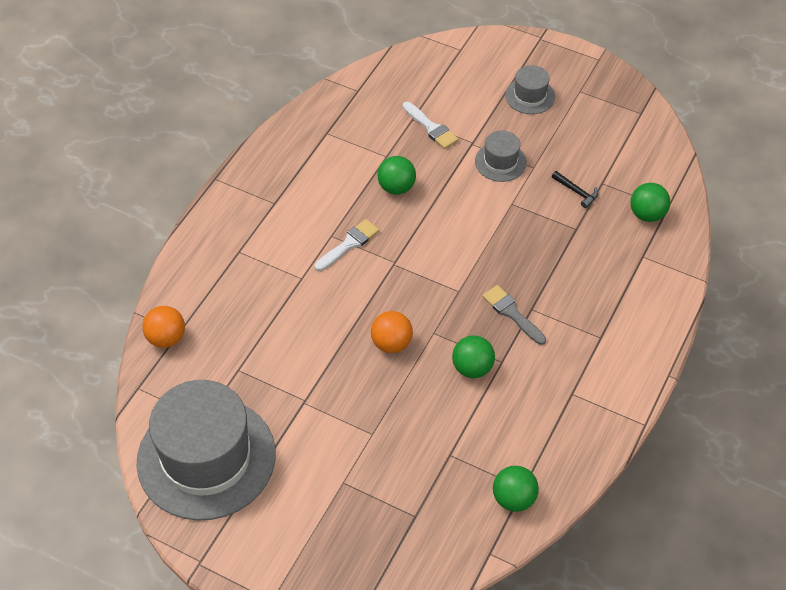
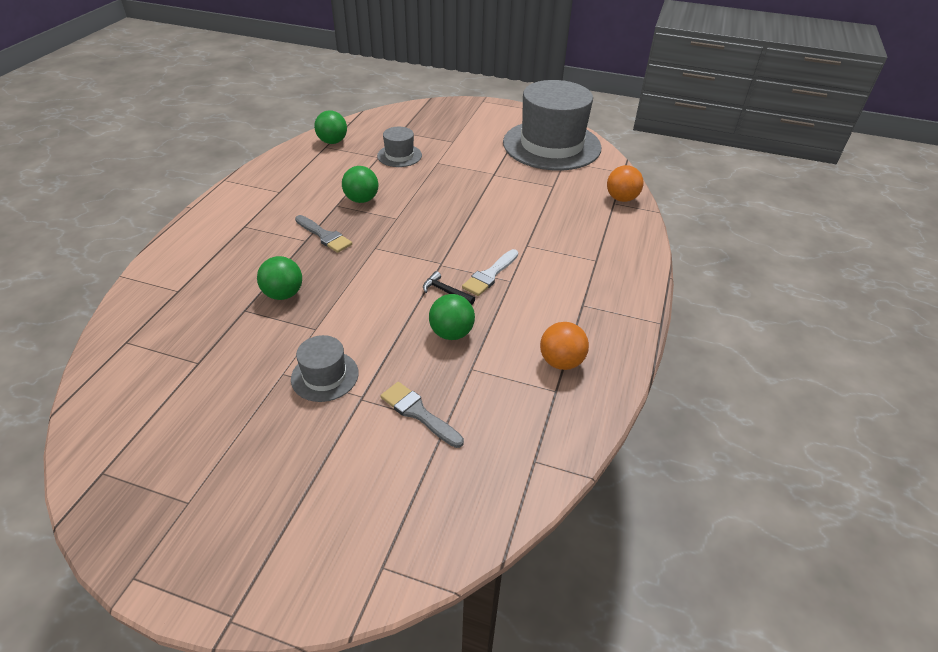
camera: 170 degrees right, 10 degrees down
orange ball [371,311,413,353] -> orange ball moved to [540,322,589,370]
white brush [403,102,458,149] -> grey brush [381,382,464,448]
grey hat [505,65,555,114] -> grey hat moved to [377,127,422,167]
black hammer [552,171,598,208] -> black hammer moved to [423,271,475,305]
green ball [630,183,670,222] -> green ball moved to [257,256,302,300]

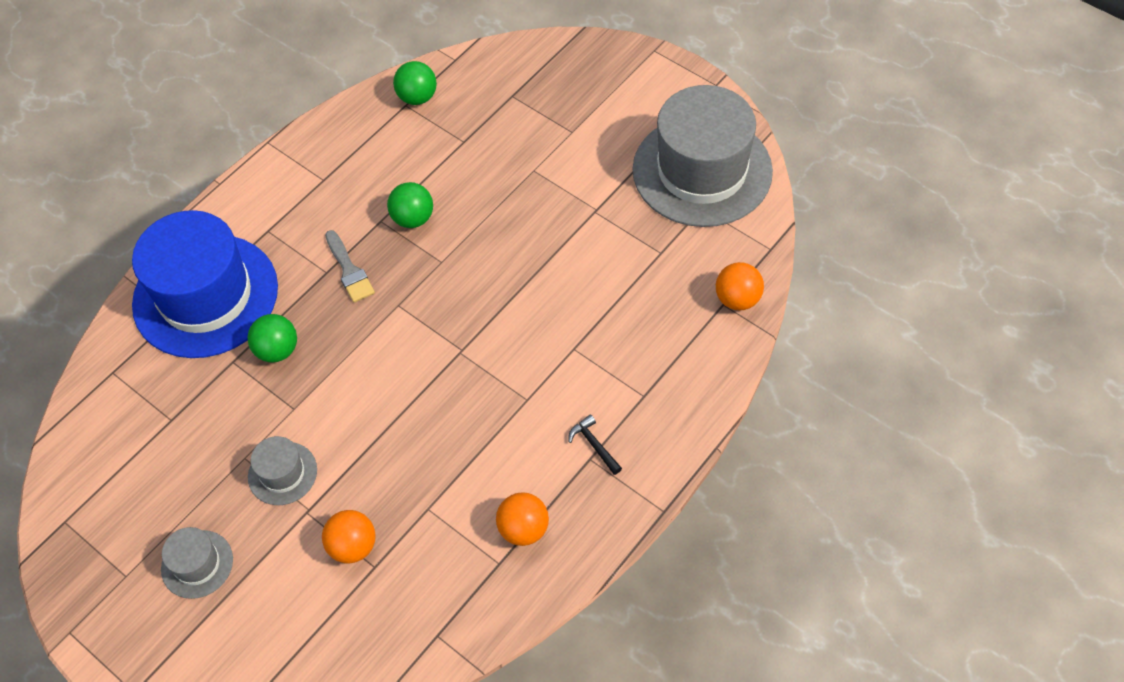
camera: 25 degrees right, 15 degrees up
grey hat [377,127,422,167] -> grey hat moved to [161,527,233,599]
grey brush [381,382,464,448] -> orange ball [322,510,376,564]
black hammer [423,271,475,305] -> black hammer moved to [569,414,622,475]
green ball [429,294,475,340] -> none
white brush [462,249,518,296] -> none
none -> blue hat [132,210,278,358]

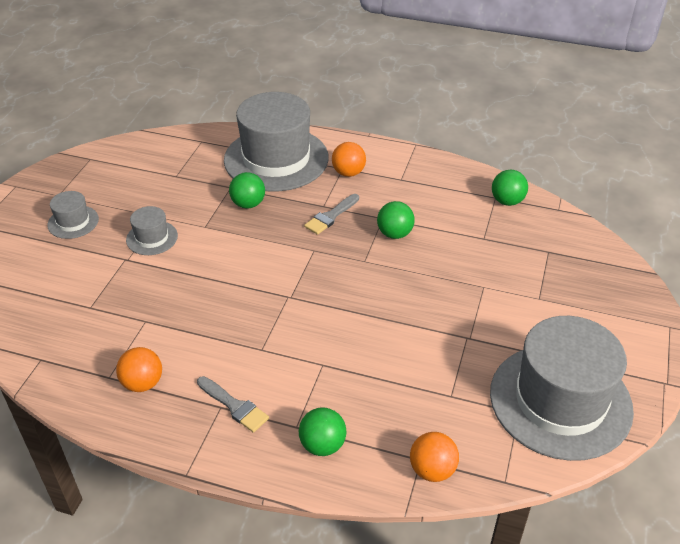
camera: 65 degrees right, 15 degrees down
blue hat [132,210,278,358] -> grey hat [224,92,329,192]
orange ball [322,510,376,564] -> orange ball moved to [332,142,366,177]
black hammer [569,414,622,475] -> grey brush [197,376,269,433]
none -> green ball [299,407,347,456]

